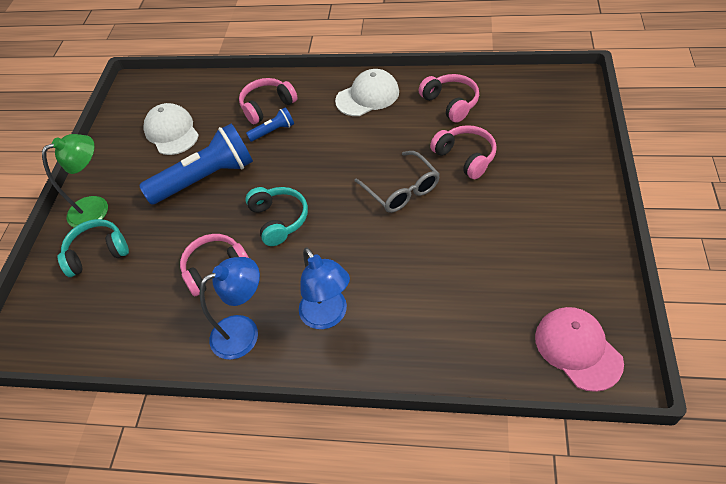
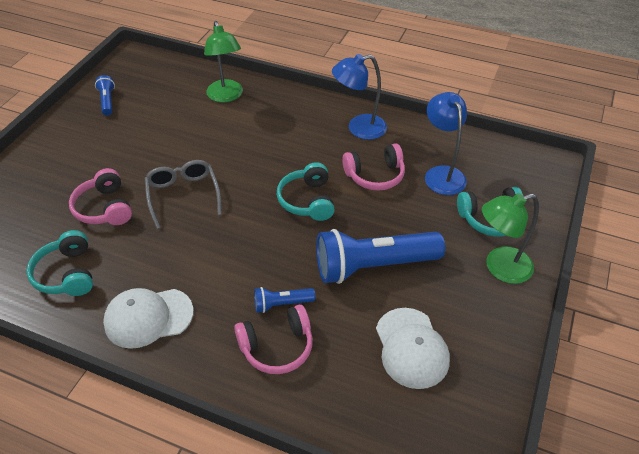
camera: 170 degrees left, 5 degrees down
blue lamp [299,247,350,329] -> blue lamp moved to [425,92,467,195]
pink headphones [419,74,479,123] -> turquoise headphones [27,230,93,296]
pink cap [535,307,624,392] -> none
none -> blue flashlight [95,75,115,116]
none -> green lamp [204,21,243,102]

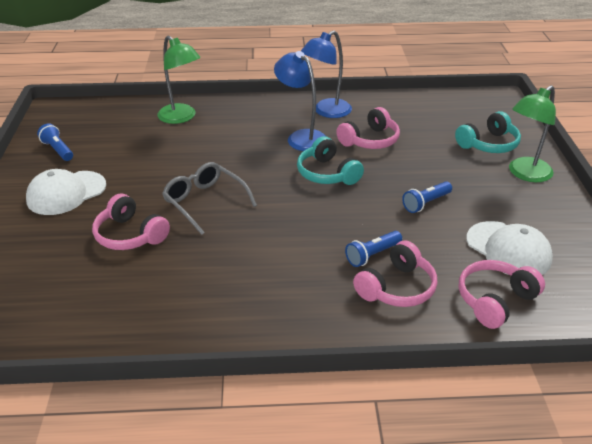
camera: 25 degrees left, 10 degrees down
turquoise headphones [27,230,93,296] -> none
white cap [103,288,194,349] -> white cap moved to [26,169,106,215]
blue flashlight [316,229,445,284] -> blue flashlight [402,181,452,213], size x0.46
blue lamp [425,92,467,195] -> blue lamp moved to [274,51,326,151]
none -> pink headphones [459,260,545,329]

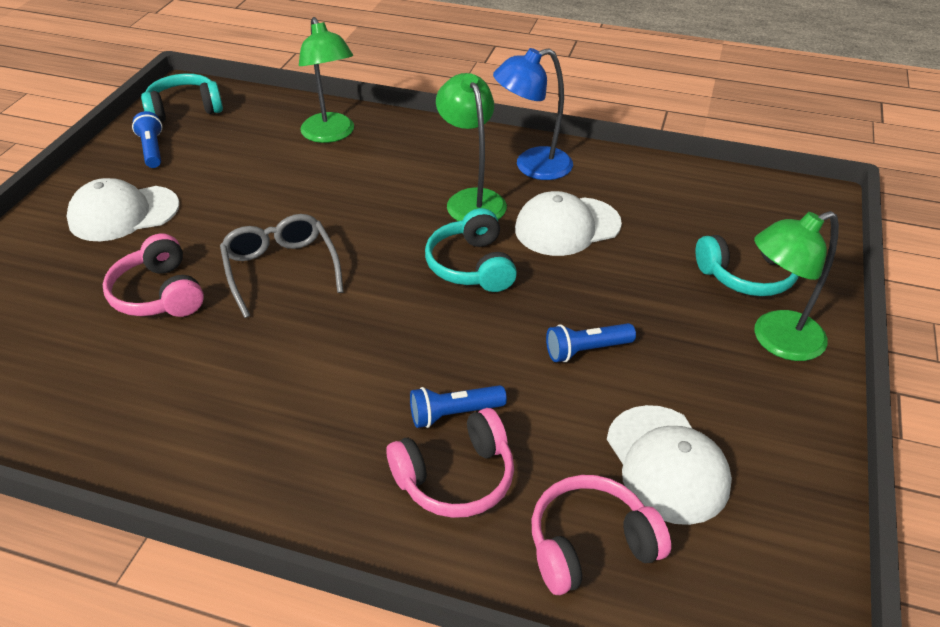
camera: 20 degrees right, 5 degrees up
blue lamp [274,51,326,151] -> green lamp [436,73,507,221]
pink headphones [336,107,400,149] -> white cap [515,191,622,256]
none -> turquoise headphones [141,73,223,123]

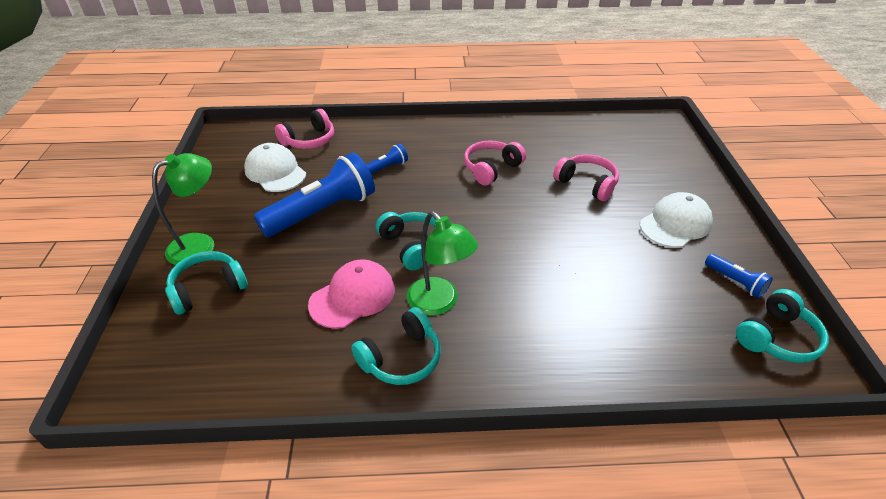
camera: 160 degrees right, 0 degrees up
grey glasses [220,214,344,318] -> none
green lamp [299,17,354,143] -> none
pink headphones [386,408,514,518] -> pink headphones moved to [464,140,526,186]
blue lamp [493,48,573,180] -> turquoise headphones [351,307,441,385]
white cap [515,191,622,256] -> pink cap [308,259,395,329]
blue flashlight [546,323,636,362] -> blue flashlight [254,152,375,237], size x2.17

